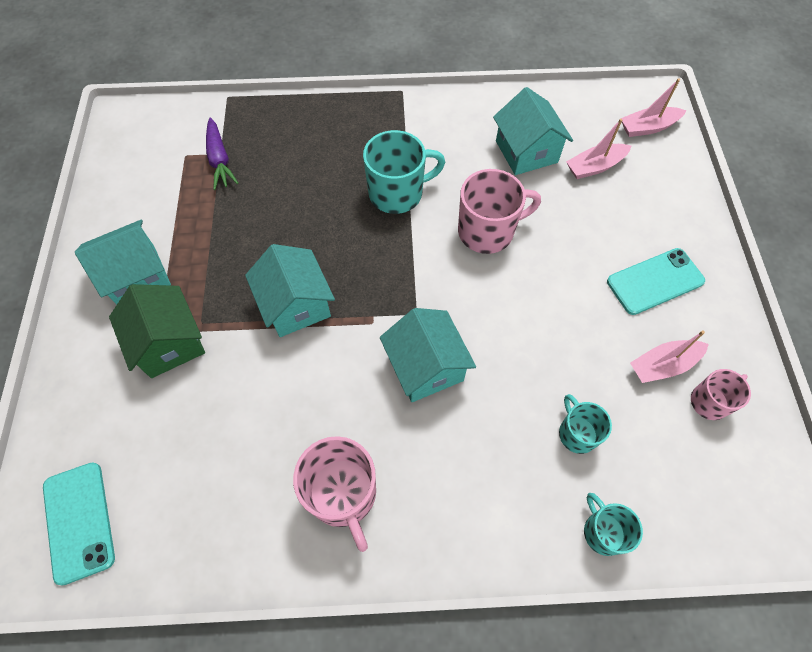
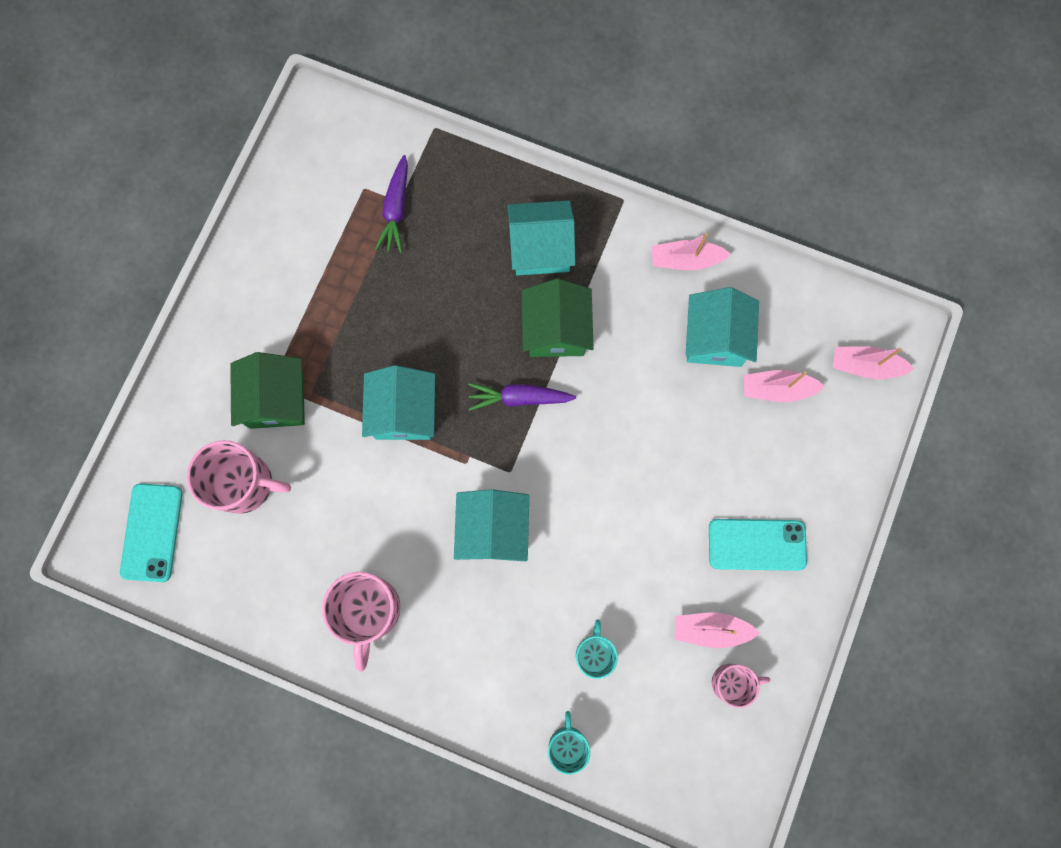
camera: 25 degrees right, 15 degrees up
turquoise house [75,220,171,305] -> turquoise house moved to [508,201,576,275]
turquoise mug [363,130,445,214] -> green house [522,279,594,357]
pink mug [458,169,541,254] -> pink mug moved to [187,440,291,514]
none -> purple carrot [469,383,576,411]
none -> pink boat [652,233,731,270]

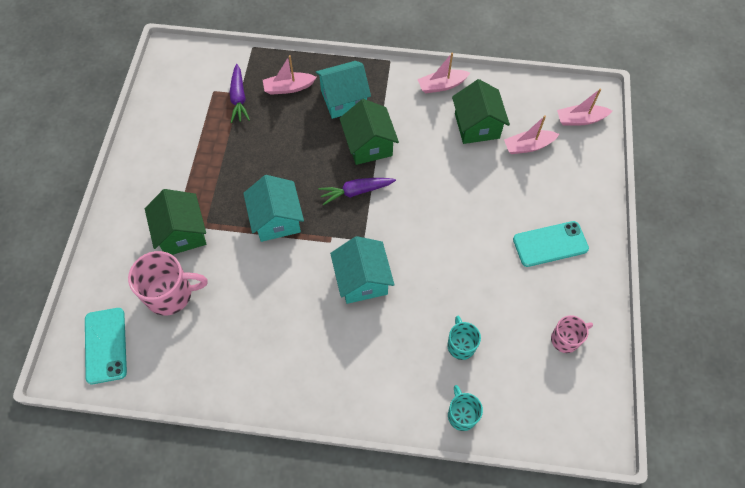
camera: 15 degrees left, 15 degrees down
pink mug [322,572,401,671] -> none
pink boat [675,613,760,648] -> pink boat moved to [263,55,317,95]
turquoise house [686,287,759,367] -> green house [452,79,510,144]

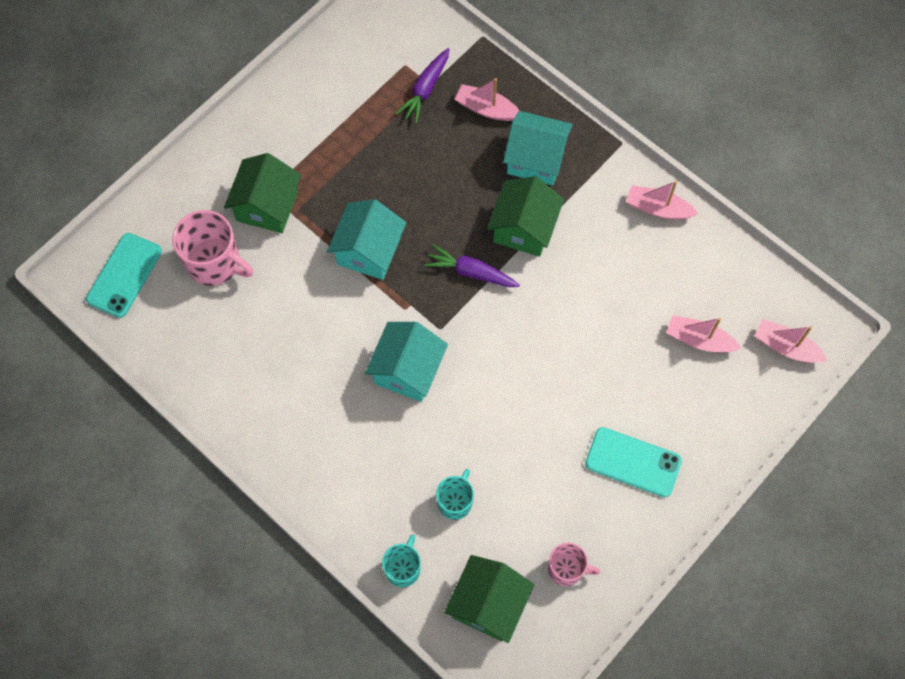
camera: 35 degrees right, 5 degrees up
green house [452,79,510,144] -> green house moved to [444,555,535,643]

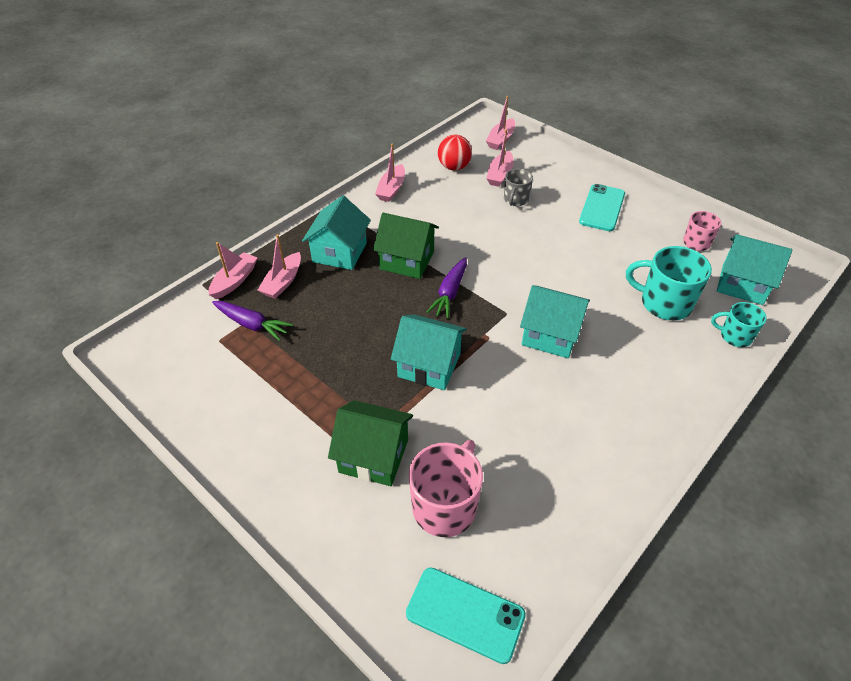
camera: 90 degrees left, 20 degrees down
turquoise mug [436,469,474,520] -> turquoise mug [626,246,712,320], size x1.69
green house [444,555,535,643] -> turquoise house [717,234,792,305]
none -> pink boat [209,242,257,299]
none -> red ball [438,135,472,171]
none -> grey mug [504,169,533,206]

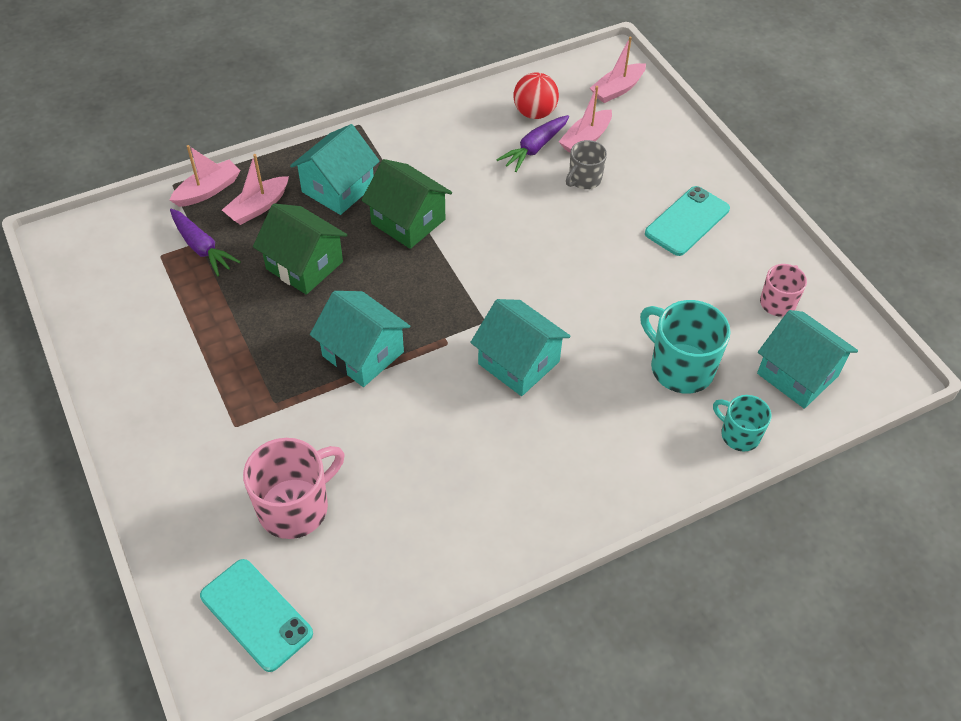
camera: 20 degrees right, 5 degrees up
green house [328,400,413,486] -> green house moved to [253,204,347,295]
pink boat [375,143,405,202] -> none
purple carrot [426,257,467,319] -> purple carrot moved to [496,115,569,172]

